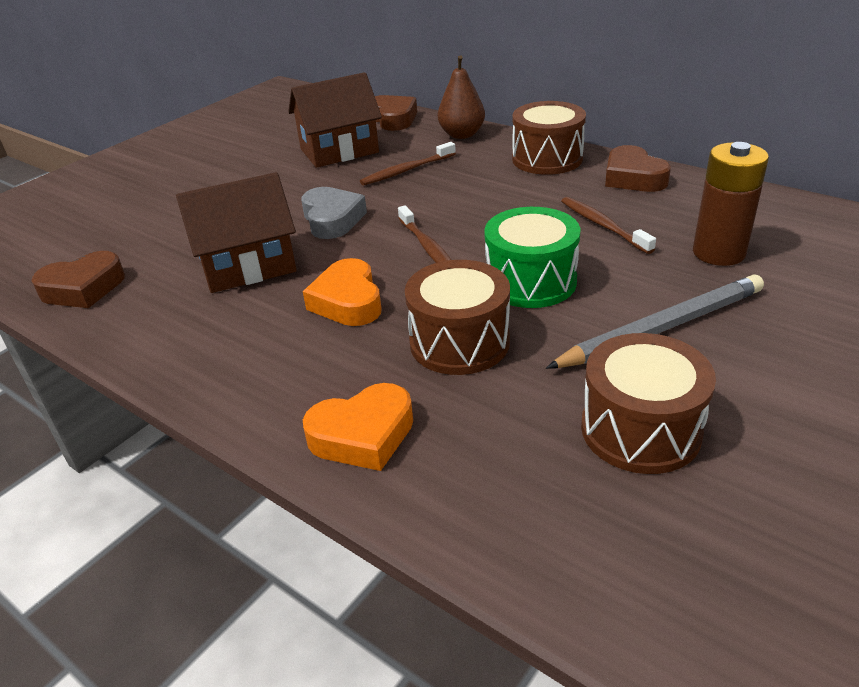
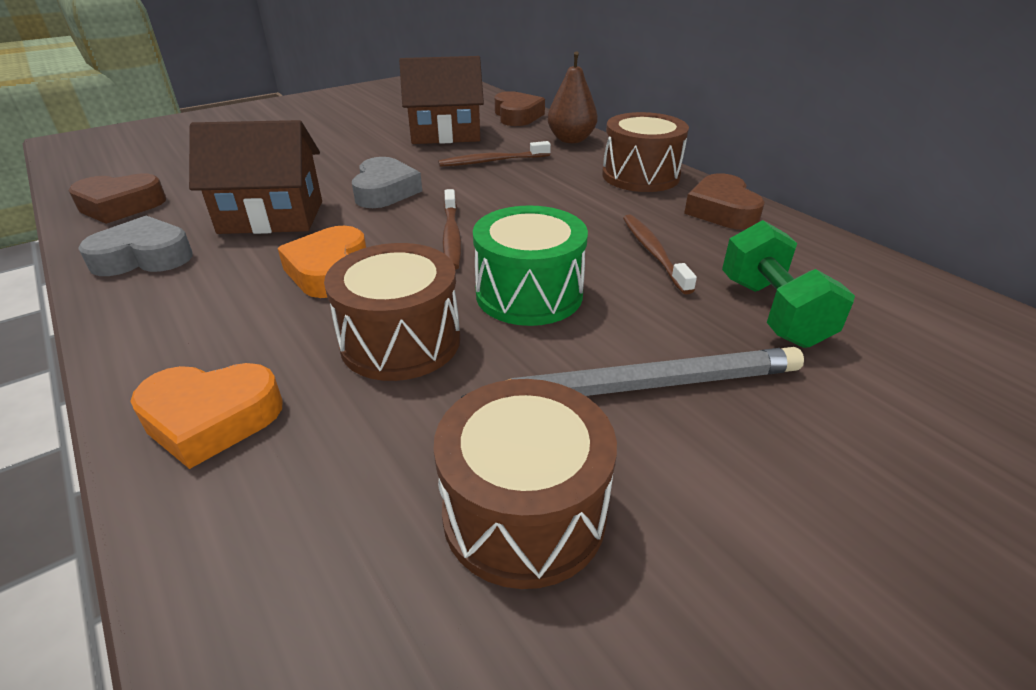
camera: 15 degrees right, 0 degrees up
brown battery [693,142,769,266] -> green dumbbell [722,220,855,348]
none -> grey heart [78,216,193,276]

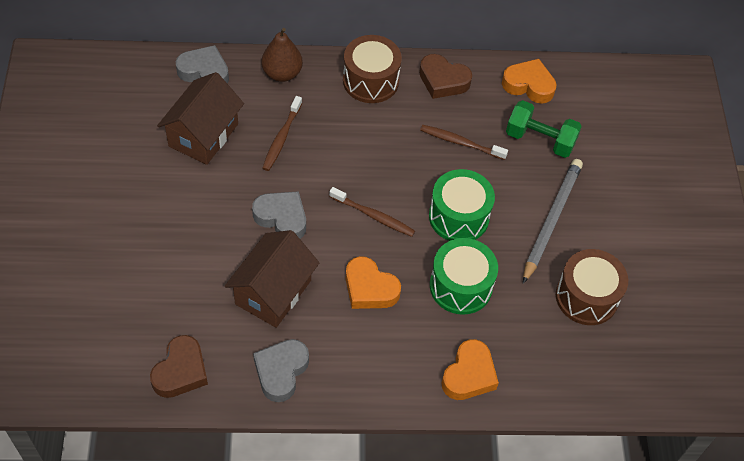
camera: 60 degrees left, 20 degrees up
brown drum [324,243,460,381] -> green drum [430,238,498,315]
brown heart [495,91,545,126] -> grey heart [176,45,229,84]
none -> orange heart [502,59,557,104]

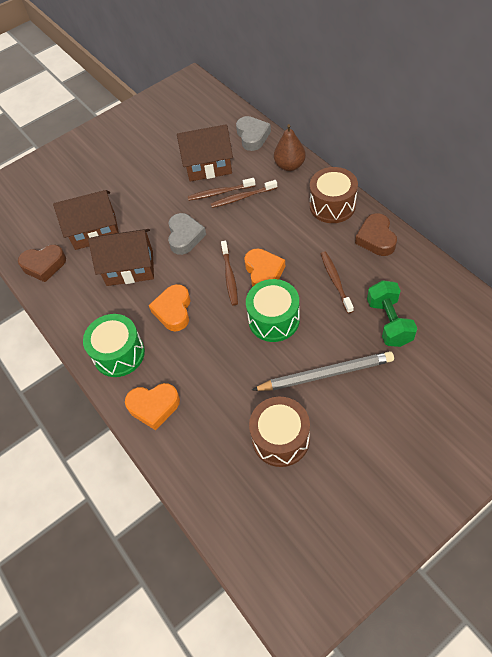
camera: 65 degrees right, 0 degrees up
grey heart [253,339,309,402] -> none
green drum [430,238,498,315] -> green drum moved to [83,314,145,377]
orange heart [502,59,557,104] -> orange heart moved to [244,249,285,287]
none -> brown house [53,190,119,250]
none -> brown toothbrush [188,178,255,201]

